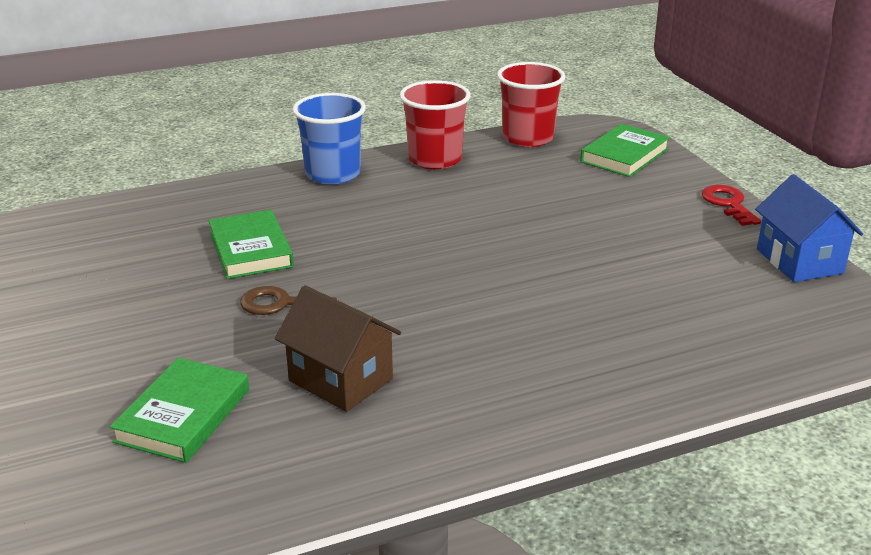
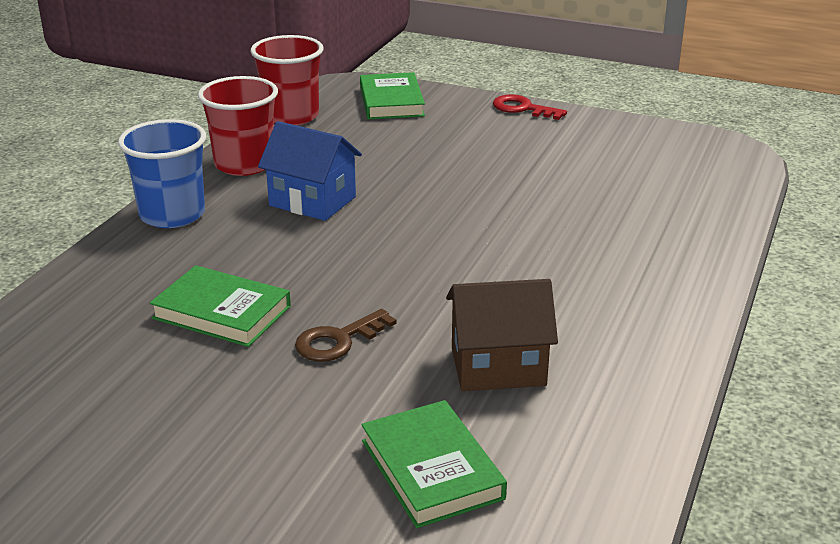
camera: 45 degrees left, 0 degrees up
blue house [755,174,863,282] -> blue house moved to [258,121,362,221]

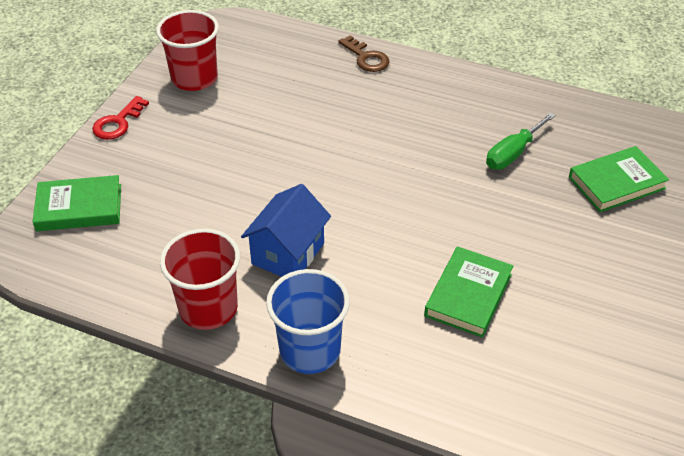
camera: 90 degrees left, 15 degrees up
red cup [251,35,324,125] -> red cup moved to [156,10,219,91]
brown key [295,309,397,362] -> brown key moved to [338,35,390,72]
brown house [446,279,558,391] -> green screwdriver [486,112,556,170]

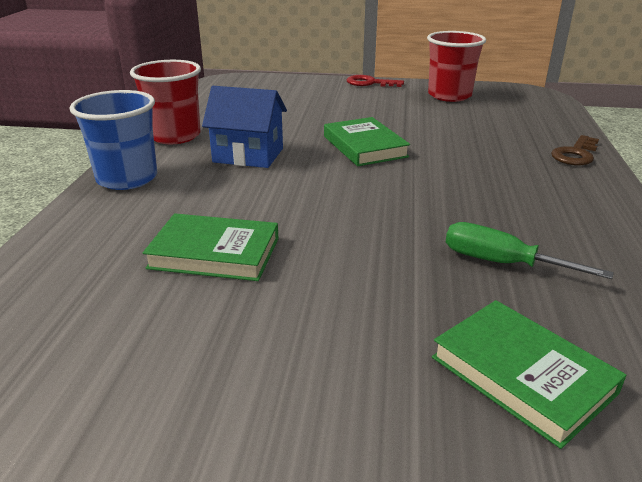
camera: 75 degrees right, 15 degrees down
green book [33,175,121,231] -> green book moved to [324,117,410,166]

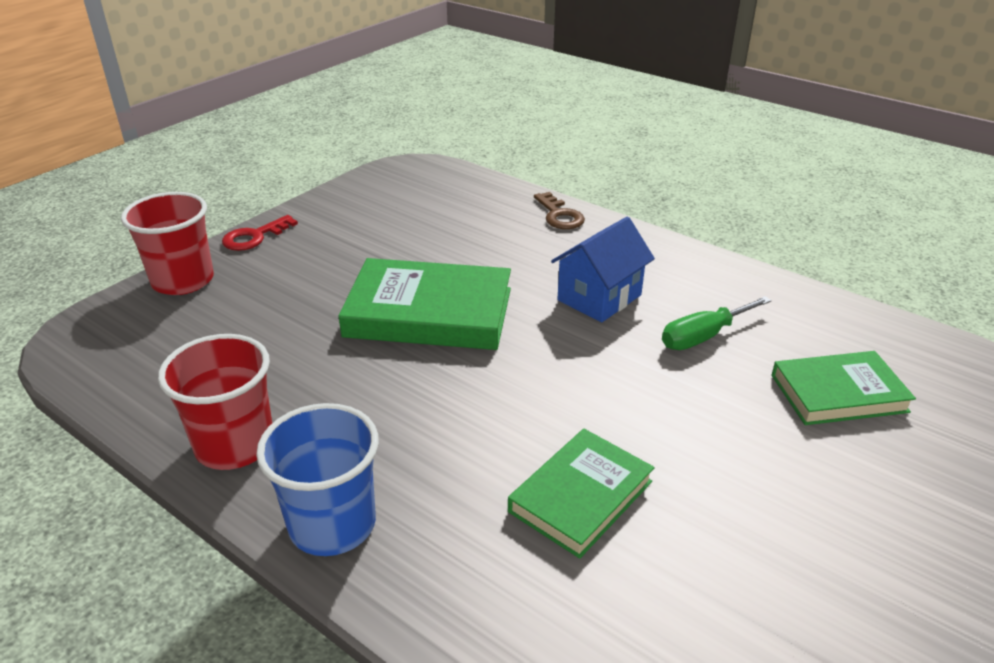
camera: 60 degrees left, 5 degrees up
blue house [202,86,287,168] -> blue house moved to [551,217,655,322]
green book [324,117,410,166] -> green book [338,258,511,350], size x1.57
red cup [427,31,486,102] -> red cup moved to [121,192,214,295]

